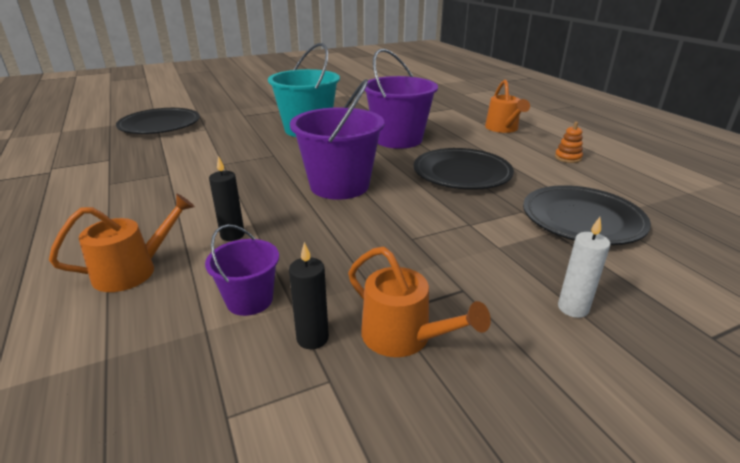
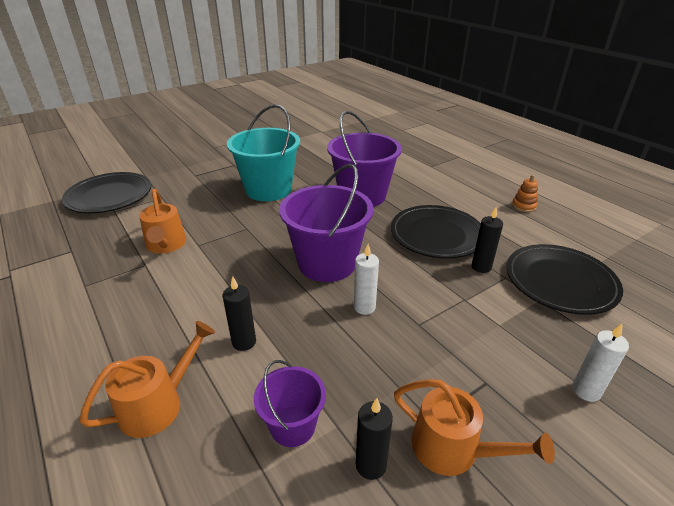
camera: 10 degrees left, 5 degrees up
orange watering can [485,79,530,133] -> orange watering can moved to [139,189,187,254]
none -> white candle [354,244,379,315]
none -> black candle [472,207,503,273]

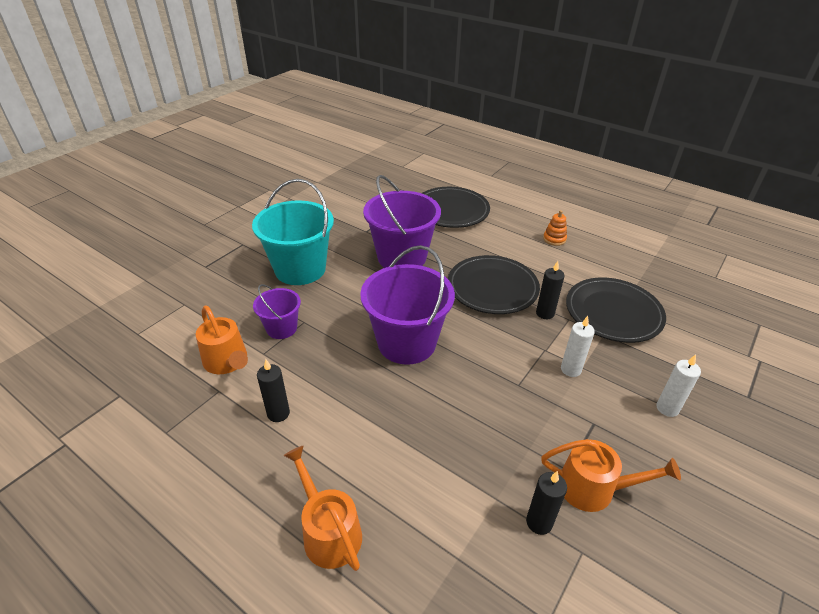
camera: 20 degrees left, 5 degrees up
black plate [62,172,151,213] -> black plate moved to [422,187,490,228]
orange watering can [79,321,215,438] -> orange watering can turned 60 degrees counterclockwise [283,445,362,571]
black candle [223,277,256,351] -> black candle moved to [257,359,290,422]
purple bucket [254,360,326,447] -> purple bucket moved to [253,284,301,339]
white candle [354,244,379,315] -> white candle moved to [561,316,595,377]

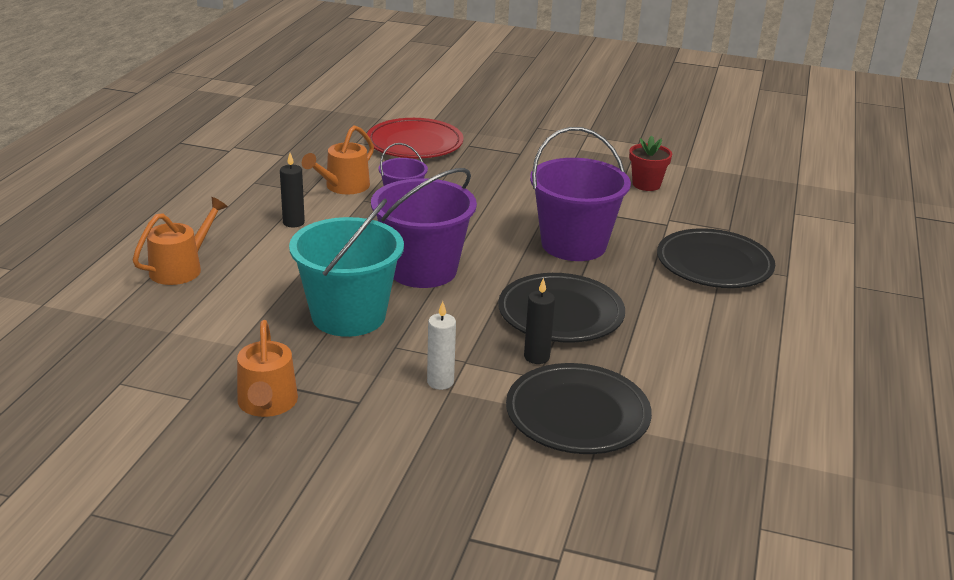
camera: 70 degrees right, 10 degrees down
turquoise bucket [252,179,334,285] -> turquoise bucket moved to [289,198,404,337]
black candle [526,471,567,535] -> none
orange stacking toy [543,210,567,246] -> none
white candle [656,355,701,417] -> none
none -> red plate [367,118,463,158]
none -> red flower pot [629,135,672,191]

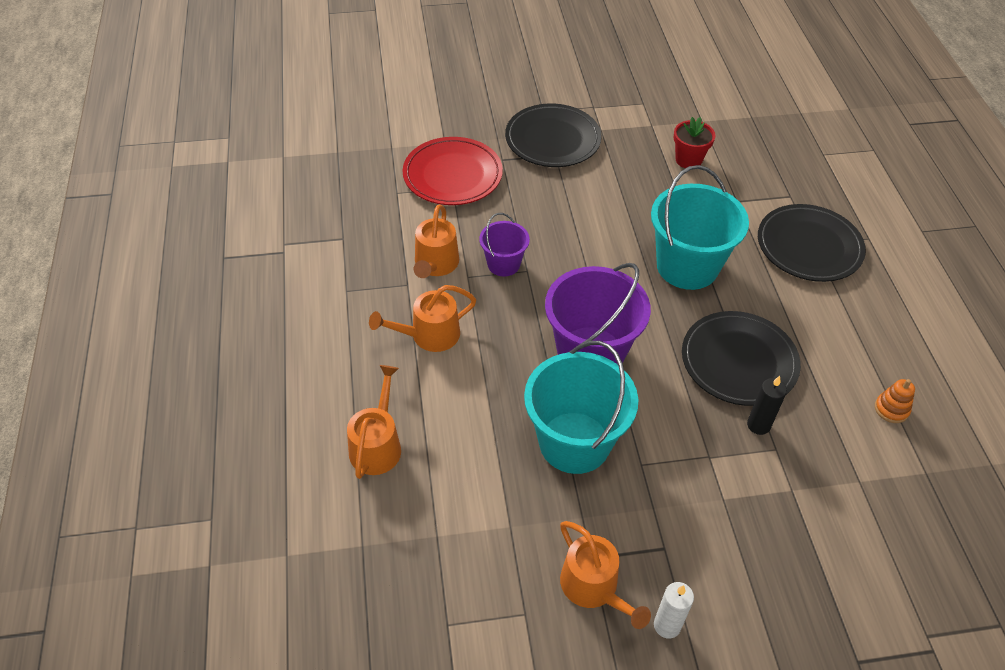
camera: 25 degrees left, 20 degrees up
black candle [280,153,305,227] -> orange watering can [369,285,476,352]
white candle [427,301,456,390] -> white candle moved to [654,582,694,639]
black plate [506,363,652,454] -> black plate moved to [505,103,602,167]
purple bucket [530,127,631,261] -> turquoise bucket [651,165,749,290]
none -> orange stacking toy [875,379,915,423]

